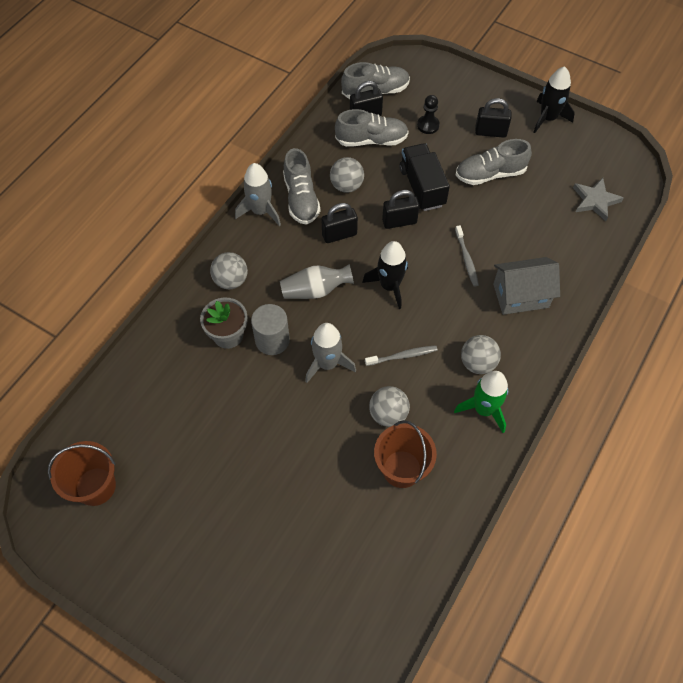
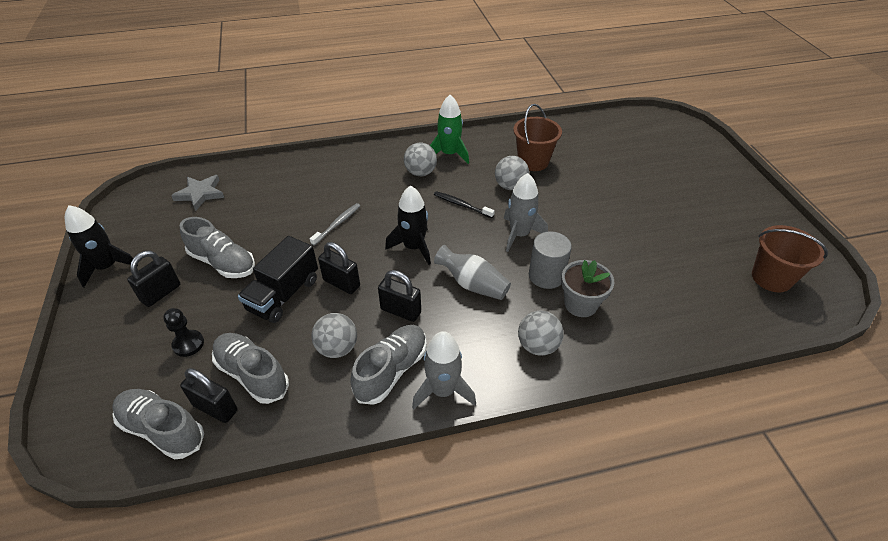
camera: 135 degrees left, 15 degrees down
grey toothbrush [365,345,438,366] -> black toothbrush [434,191,495,218]
black padlock [475,98,512,138] -> black padlock turned 75 degrees clockwise [127,251,180,307]
grey house [493,257,560,315] -> none

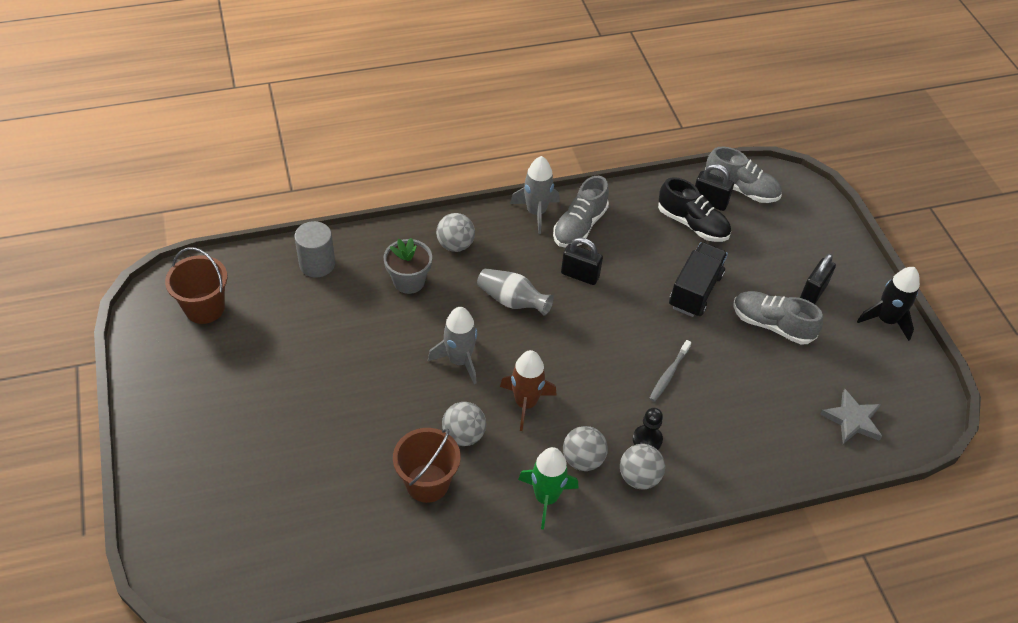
camera: 175 degrees right, 5 degrees up
black pawn [163,308,204,357] -> black pawn moved to [633,408,663,450]
grey shoe [212,333,289,404] -> black shoe [658,177,731,242]
grey ball [311,313,357,358] -> grey ball moved to [620,444,665,489]
black padlock [318,242,360,294] -> none
black rocket [385,185,431,265] -> none
black toothbrush [434,191,495,218] -> brown rocket [500,350,557,431]
grey cylinder [529,232,572,289] -> grey cylinder moved to [294,221,335,277]

